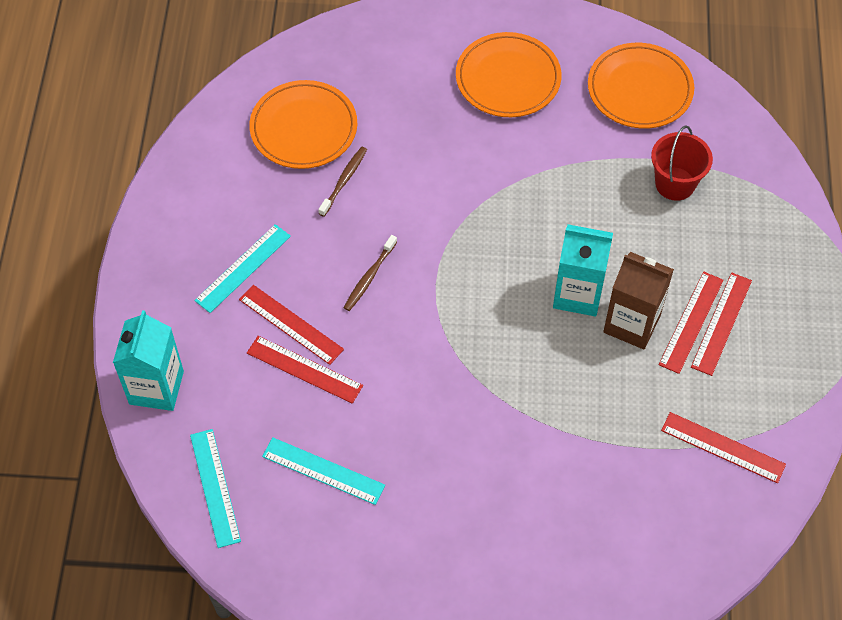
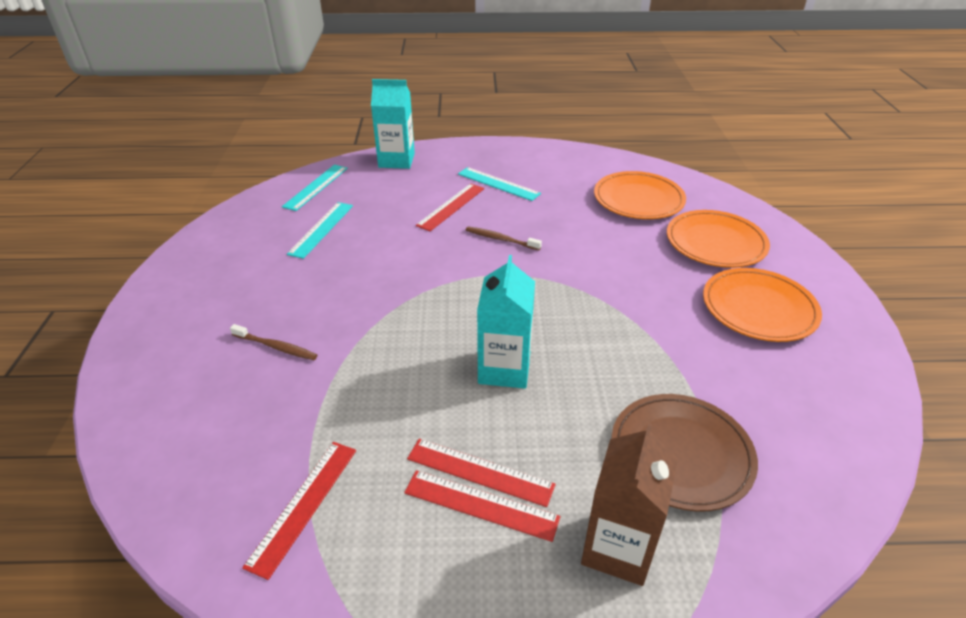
camera: 85 degrees right, 20 degrees down
turquoise ruler [190,429,241,548] -> turquoise ruler turned 45 degrees counterclockwise [282,165,348,211]
red ruler [247,336,363,404] -> none
brown toothbrush [318,147,367,217] -> brown toothbrush moved to [230,324,317,360]
orange plate [588,43,694,129] -> orange plate moved to [667,210,770,268]
brown carton [603,252,674,349] -> brown carton moved to [581,423,678,586]
red bucket [651,125,713,201] -> brown plate [611,394,758,511]

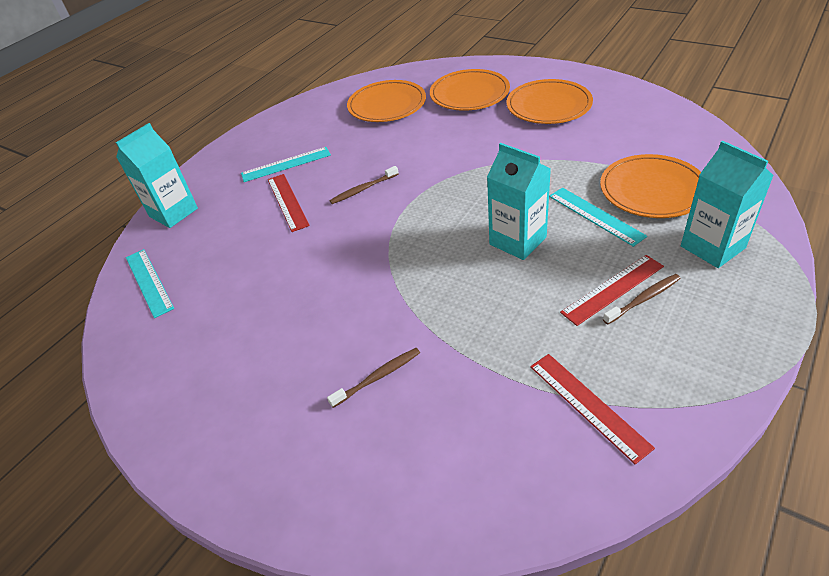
camera: 50 degrees left, 5 degrees up
turquoise ruler [287,202,353,259] -> turquoise ruler moved to [549,188,647,247]
red ruler [404,470,560,542] -> brown toothbrush [603,274,681,324]
brown carton [581,423,678,586] -> turquoise carton [681,141,774,268]
brown plate [611,394,758,511] -> orange plate [600,154,701,218]

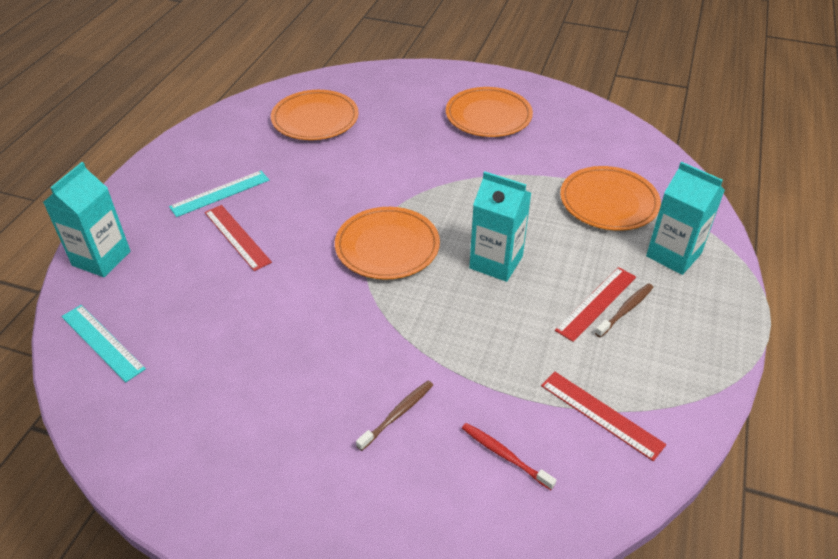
camera: 20 degrees left, 0 degrees up
brown toothbrush [330,166,399,204] -> none
orange plate [430,69,510,111] -> orange plate moved to [335,207,440,280]
turquoise ruler [549,188,647,247] -> none
none -> red toothbrush [462,423,556,490]

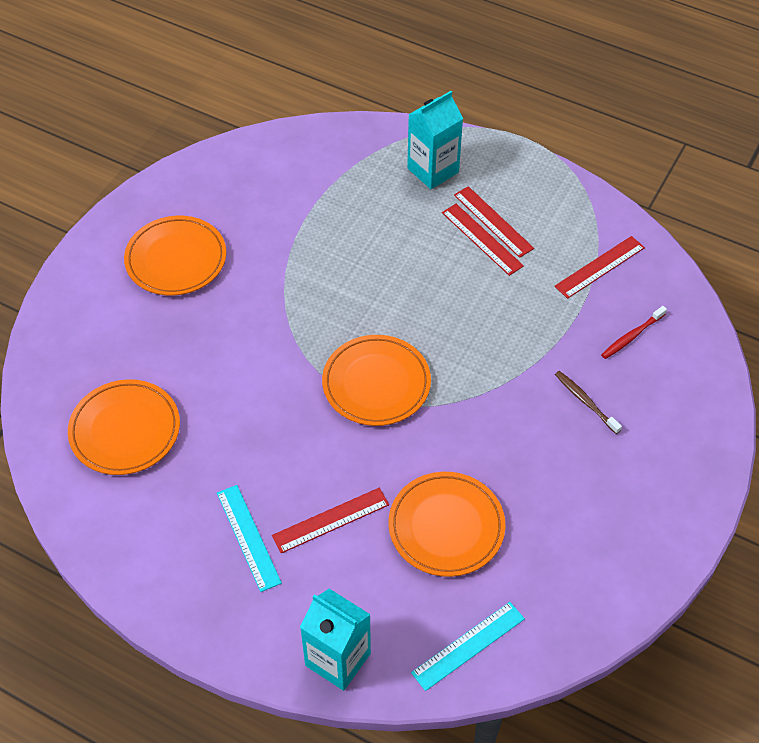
camera: 80 degrees left, 10 degrees up
turquoise carton [469,171,531,282] -> none
orange plate [560,166,661,231] -> orange plate moved to [388,472,505,577]
brown toothbrush [595,283,654,338] -> red ruler [454,186,534,258]

